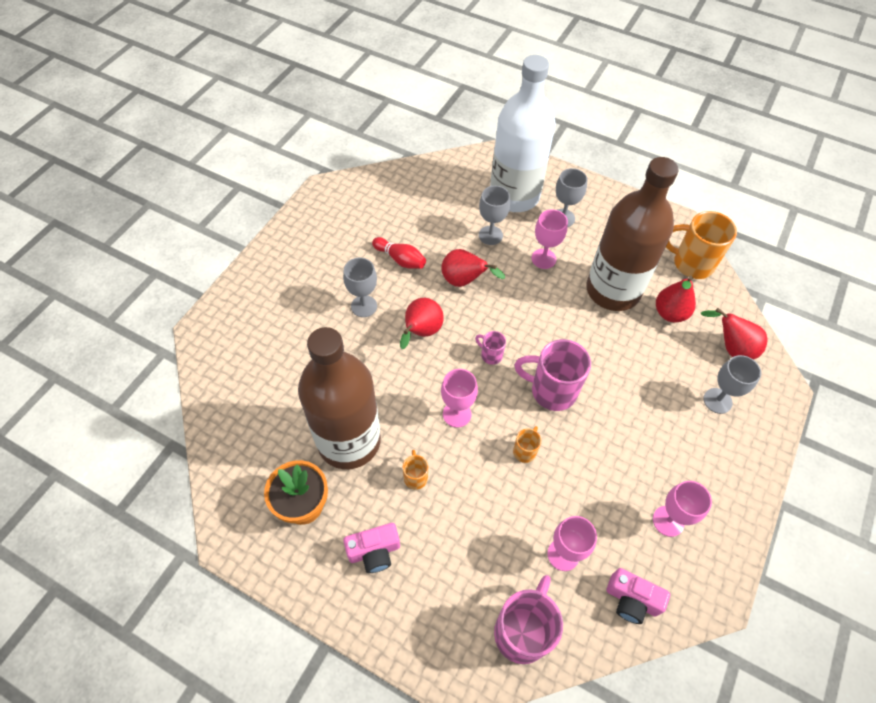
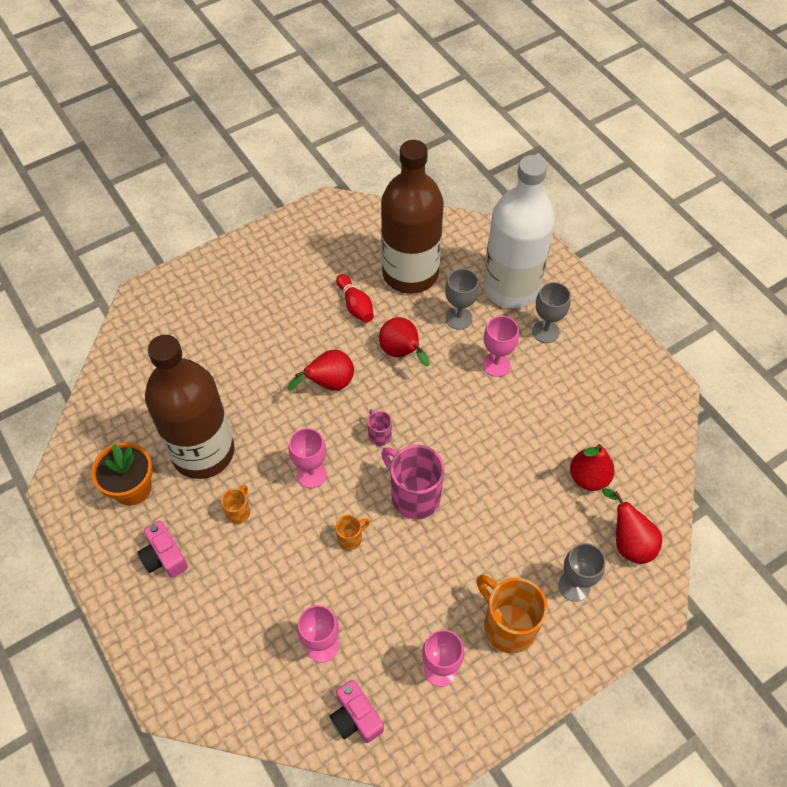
camera: 30 degrees right, 0 degrees up
grey goblet [343,258,377,317] -> none
pink camera [343,523,400,573] -> pink camera turned 45 degrees clockwise [137,520,188,578]
pink mug [494,575,563,664] -> none
brown bottle [586,157,679,311] -> brown bottle moved to [381,140,444,294]
orange mug [666,211,737,279] -> orange mug moved to [476,575,548,654]

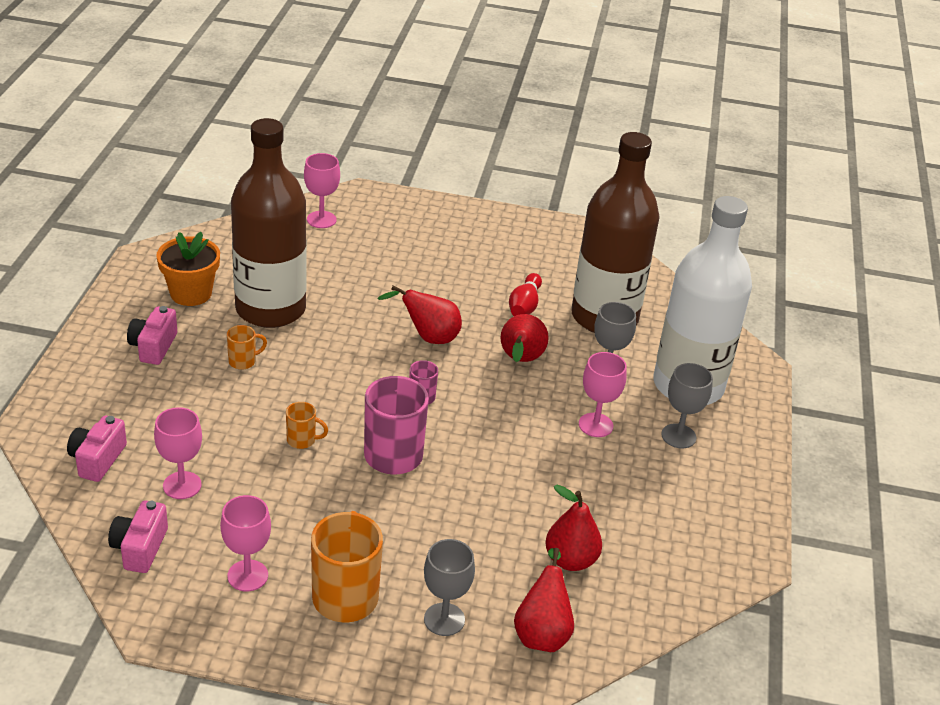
camera: 40 degrees right, 20 degrees down
pink goblet [289,428,327,488] -> pink goblet moved to [304,153,340,228]
none -> pink camera [67,416,127,482]

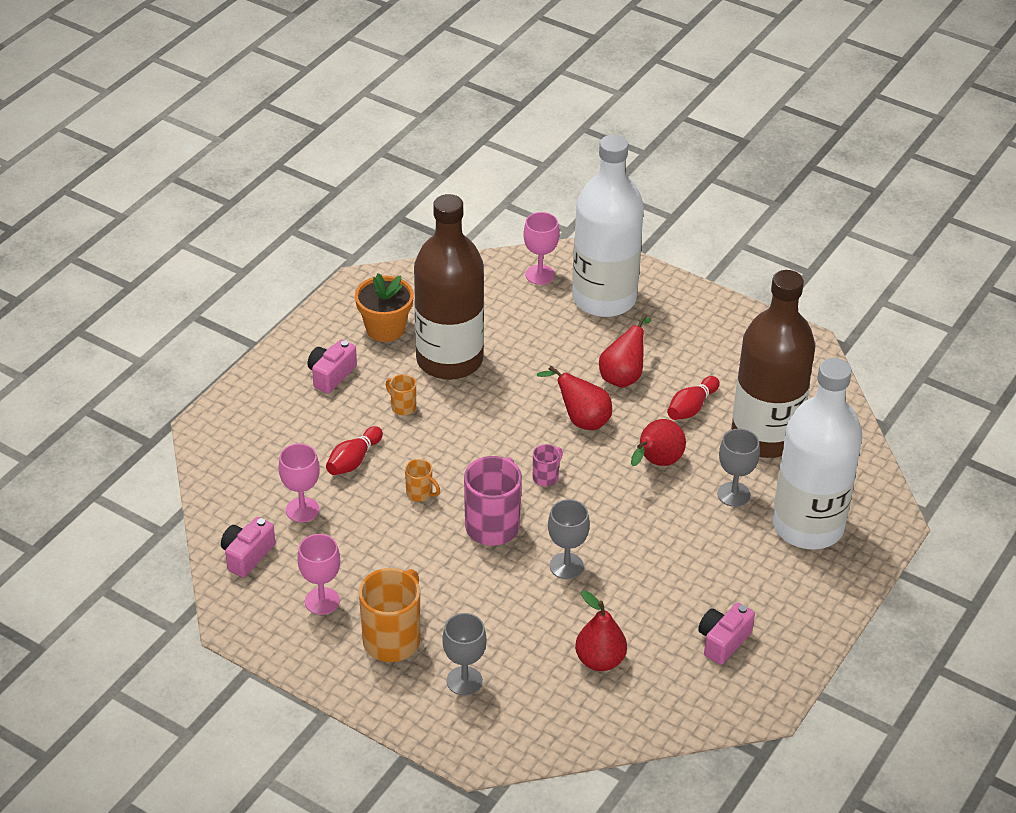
camera: 25 degrees right, 5 degrees up
pink camera [67,416,127,482] -> pink camera moved to [698,603,755,665]
orange mug [227,325,267,370] -> orange mug turned 135 degrees counterclockwise [386,374,416,415]
red pear [514,548,574,652] -> red pear moved to [599,314,651,388]
pink goblet [579,352,627,437] -> none
grey goblet [661,363,713,448] -> grey goblet moved to [548,499,590,579]
none -> red bowling pin [326,426,383,475]
none -> white bottle [572,135,644,317]

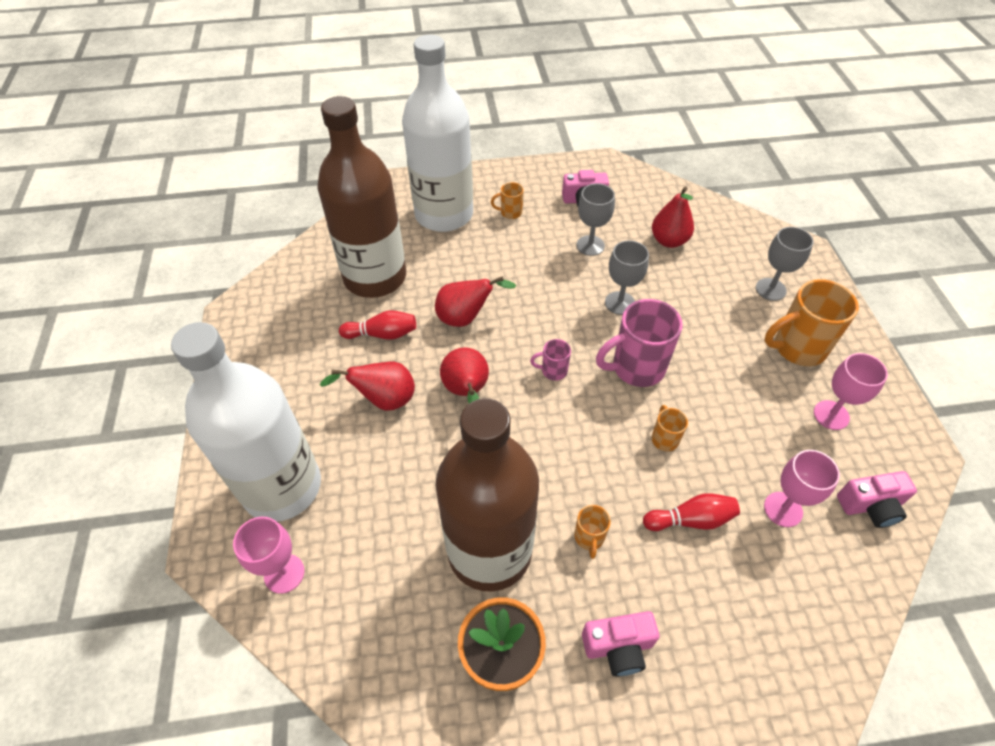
camera: 130 degrees left, 10 degrees up
grey goblet [717,429,760,507] -> grey goblet moved to [576,183,615,256]
none -> orange mug [491,182,523,219]

